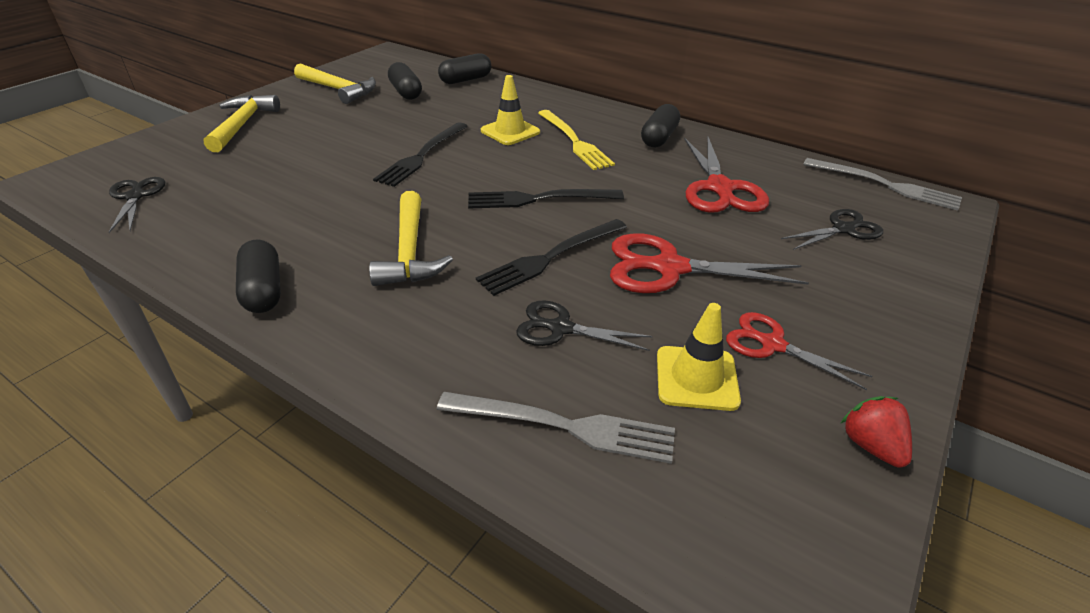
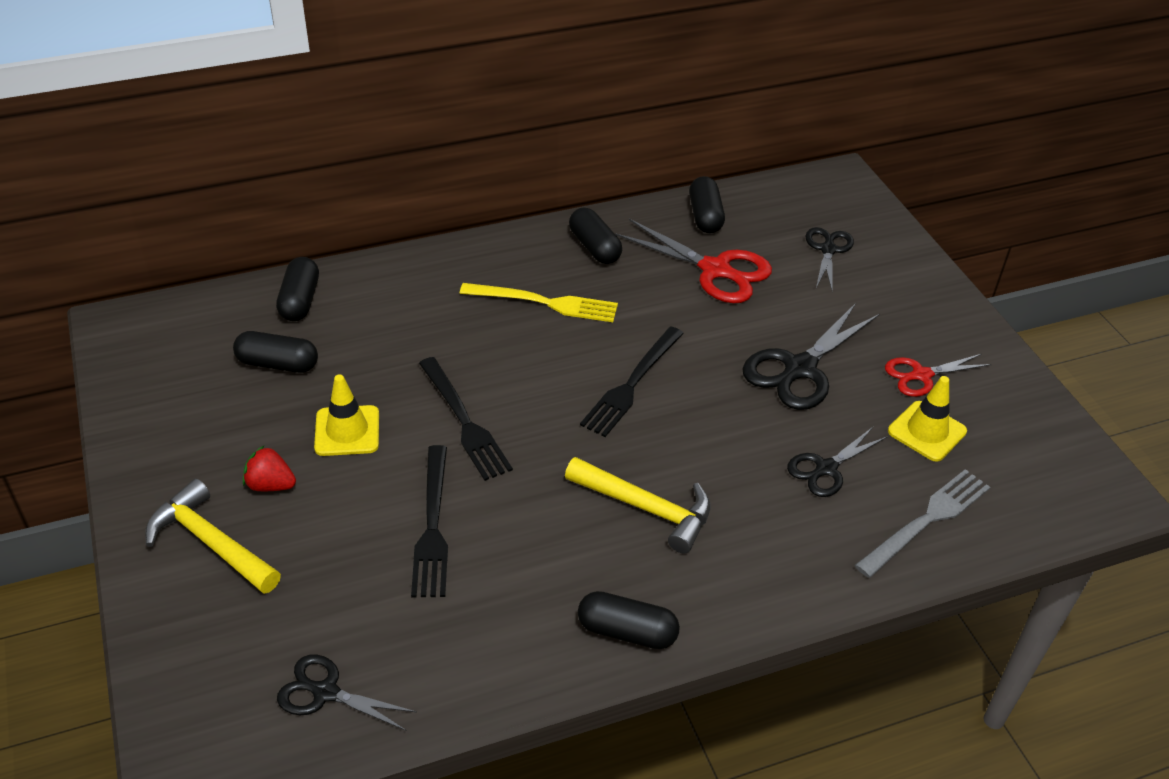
camera: 55 degrees left, 5 degrees up
yellow hammer [294,63,376,104] -> none
black fork [476,219,627,296] -> black fork moved to [411,445,448,597]
yellow traffic cone [481,75,540,145] -> yellow traffic cone moved to [314,374,379,456]
red scissors [610,233,809,293] -> black scissors [742,303,880,410]
grey fork [803,158,962,211] -> none
red strawberry [840,396,912,468] -> red strawberry moved to [243,446,296,491]
none -> black capsule [689,176,725,233]

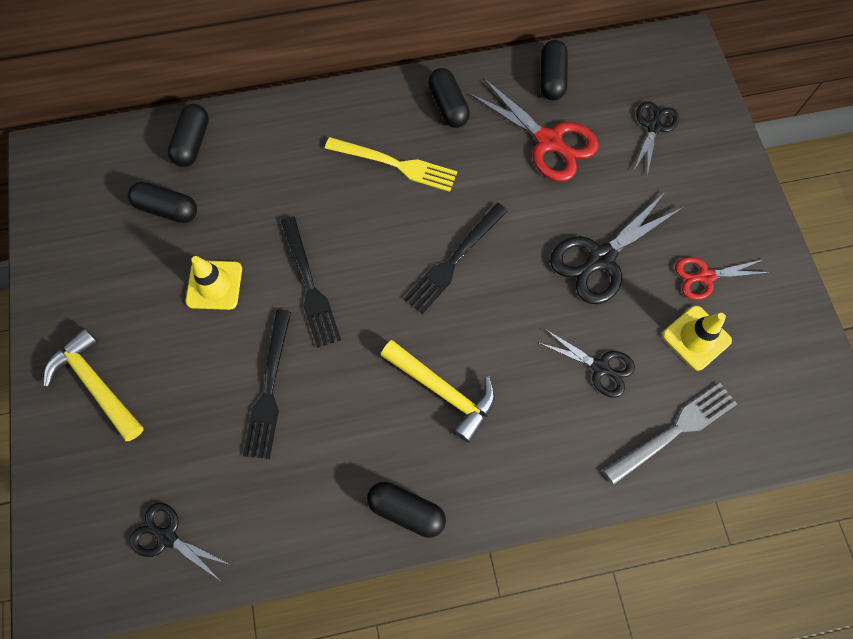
camera: 10 degrees right, 25 degrees up
red strawberry [243,446,296,491] -> none
black scissors [787,427,888,497] -> black scissors turned 120 degrees counterclockwise [537,329,635,398]

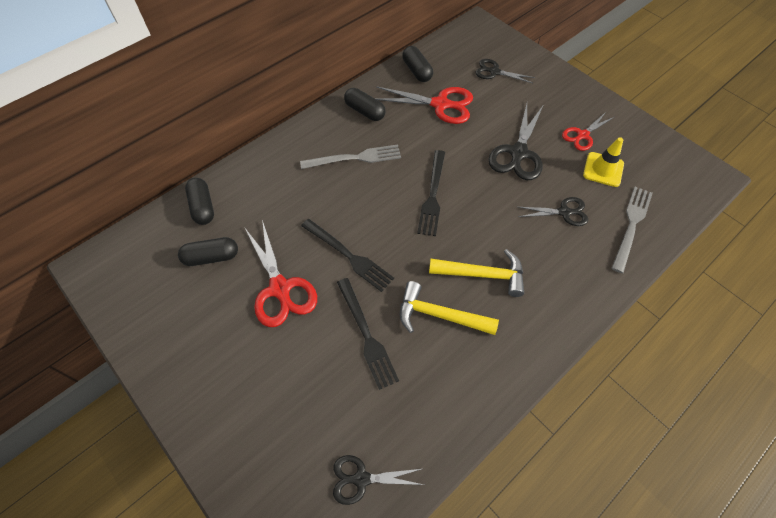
camera: 30 degrees left, 10 degrees down
yellow hammer [44,328,144,441] -> yellow hammer moved to [400,281,499,335]
yellow traffic cone [186,256,242,310] -> red scissors [244,220,317,327]
yellow fork [325,137,457,192] -> grey fork [300,144,401,169]
black capsule [367,482,446,538] -> none
black scissors [634,101,679,176] -> black scissors turned 60 degrees counterclockwise [475,59,535,83]

